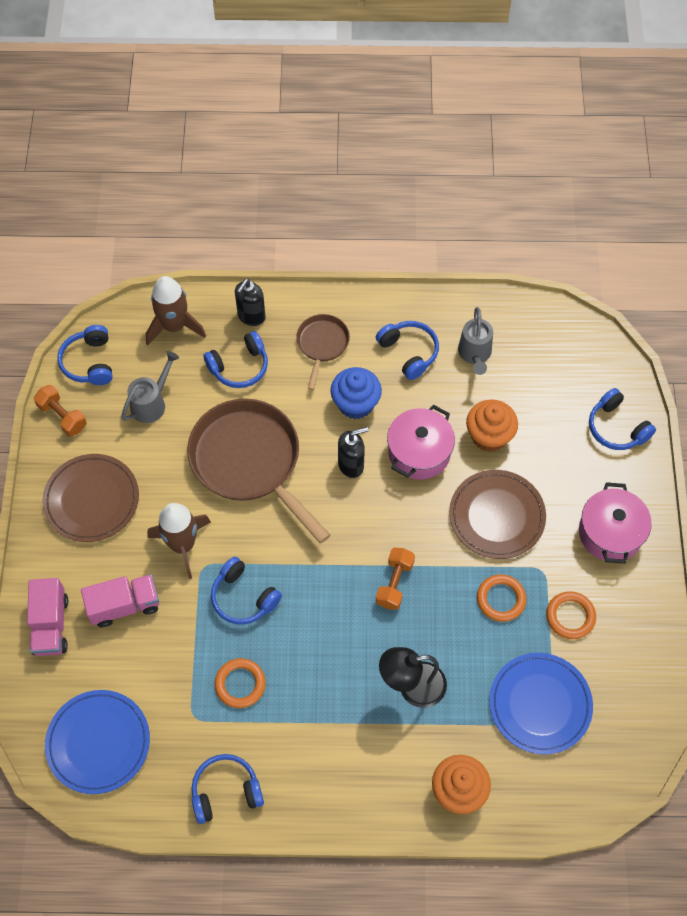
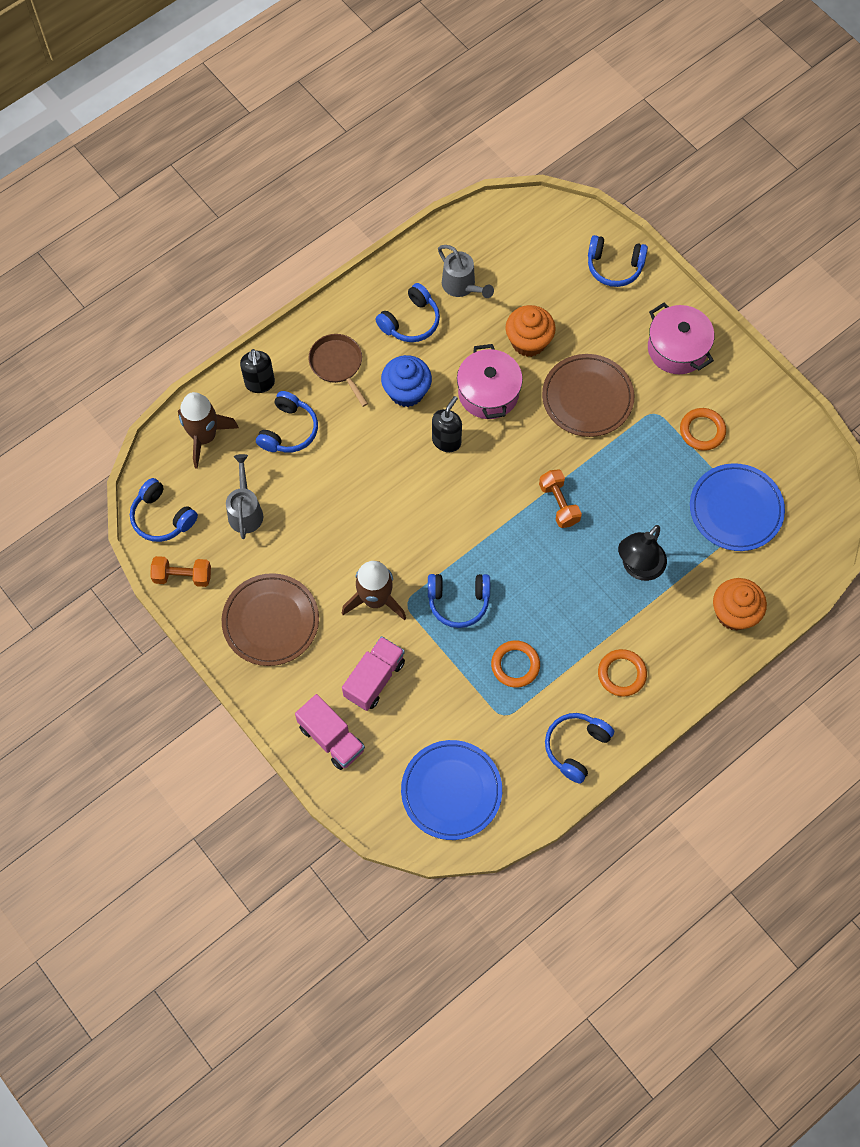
camera: 40 degrees left, 5 degrees up
brown pan [187,399,330,544] -> none
blue headphones [376,321,439,380] -> blue headphones turned 120 degrees clockwise [375,283,440,342]
orange ring [477,574,526,622] -> orange ring moved to [598,649,647,697]

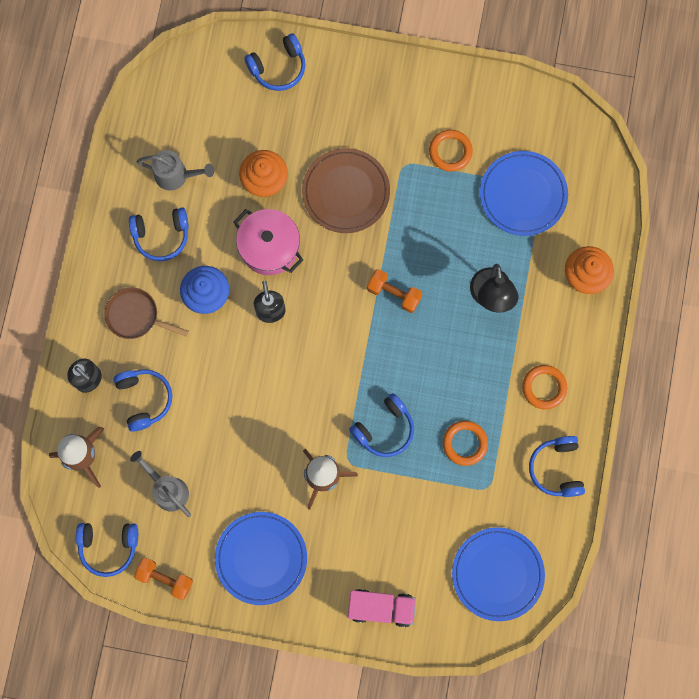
camera: 40 degrees left, 10 degrees up
orange dumbbell [150,556,211,587] -> orange dumbbell turned 60 degrees clockwise [134,558,193,600]
brown plate [222,573,319,666] -> blue plate [215,512,307,605]
pink truck [342,636,405,711] -> none
blue headphones [375,283,440,342] -> blue headphones turned 75 degrees clockwise [129,207,189,261]
pink pot [648,303,714,374] -> none

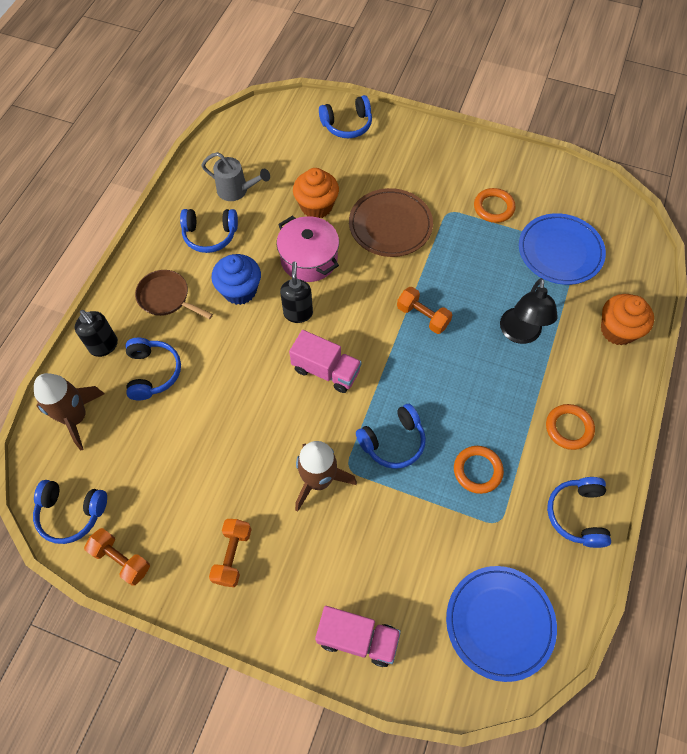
camera: 10 degrees right, 15 degrees down
grey watering can [130,451,191,517] -> none
blue plate [215,512,307,605] -> orange dumbbell [209,519,252,587]
none -> pink truck [289,330,362,393]

